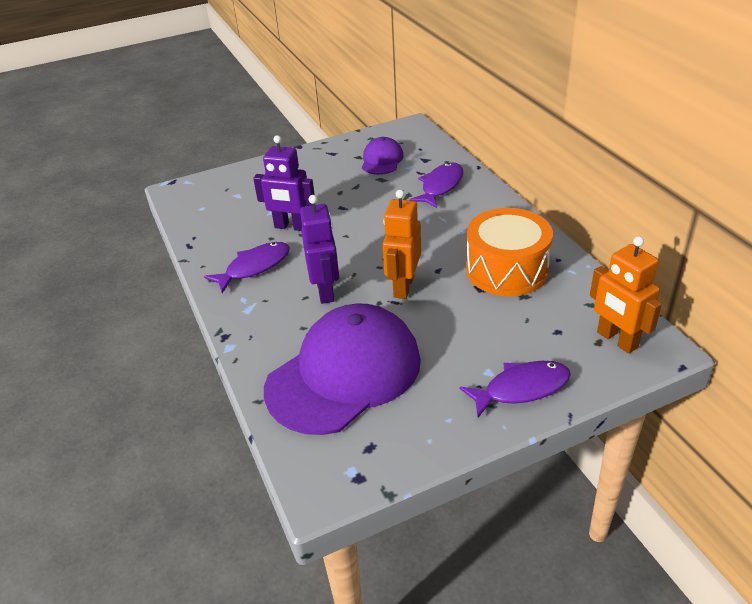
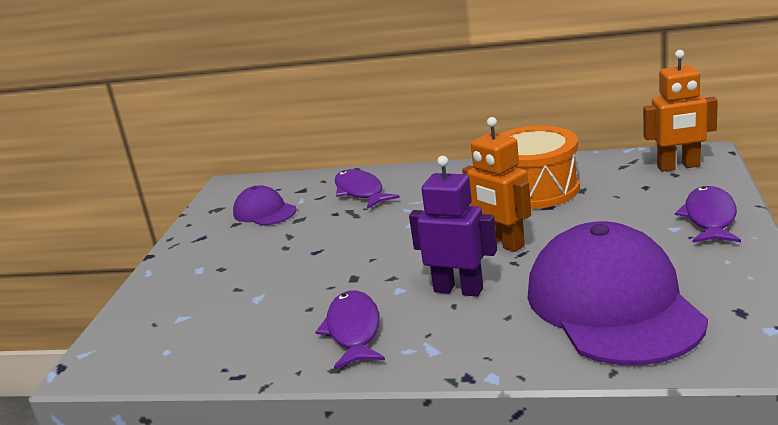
camera: 55 degrees left, 15 degrees down
purple robot [253,135,315,231] -> none

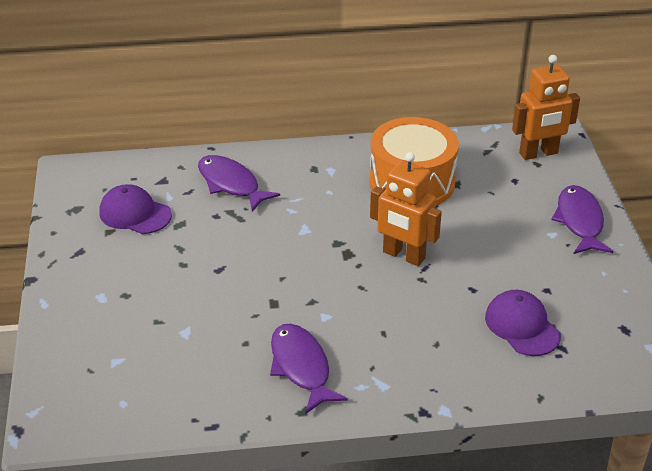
camera: 20 degrees left, 15 degrees up
purple robot [409,156,497,297] -> none
purple cap [527,221,708,365] -> purple cap [485,290,561,356], size x0.48

